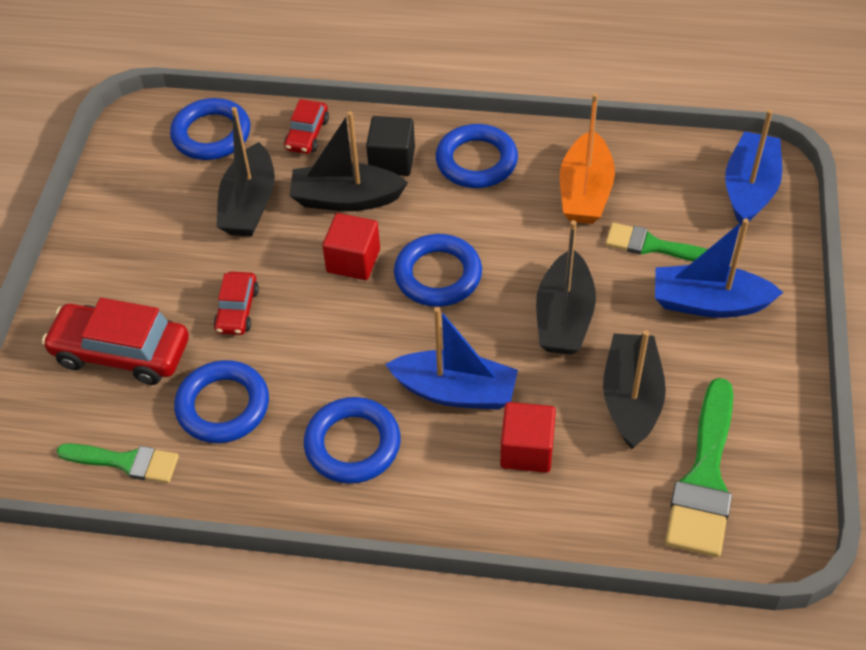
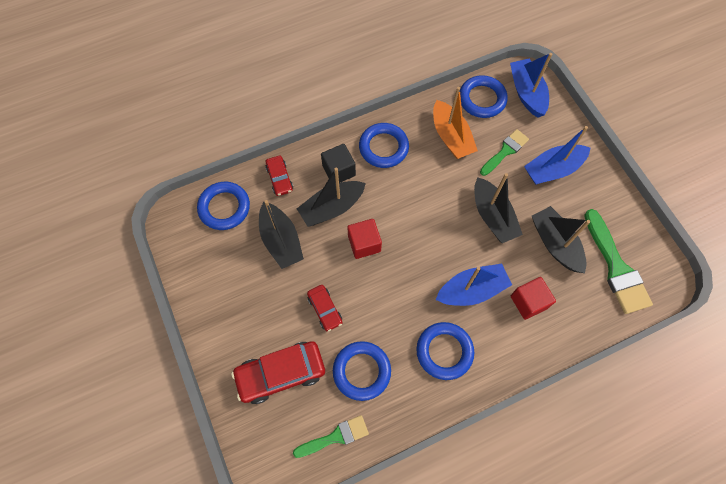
camera: 35 degrees left, 15 degrees up
blue ring [394,234,482,307] -> blue ring moved to [459,75,508,118]
green brush [605,223,708,261] -> green brush turned 150 degrees clockwise [480,129,529,176]

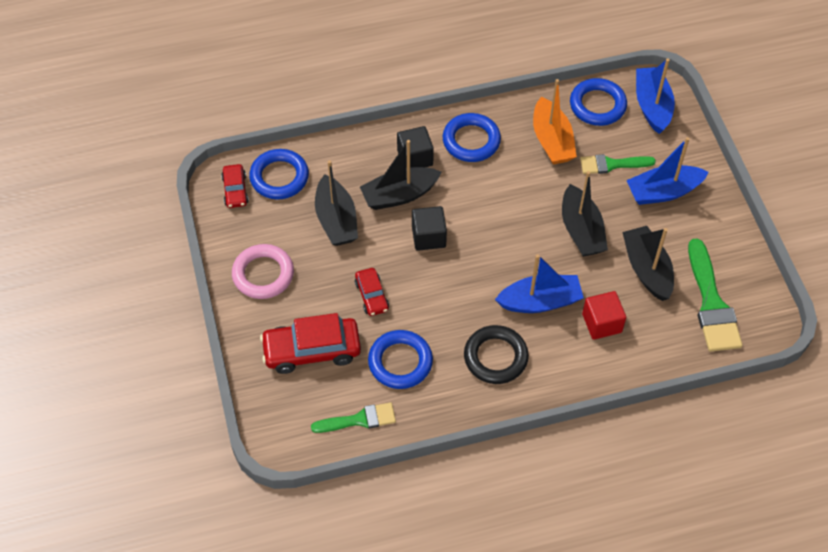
camera: 10 degrees right, 10 degrees down
red car [265,156,293,196] -> red car moved to [221,164,249,208]
red cube [347,219,382,259] -> black cube [412,206,447,251]
blue ring [416,322,474,380] -> black ring [464,325,529,384]
green brush [480,129,529,176] -> green brush turned 150 degrees counterclockwise [580,154,656,174]
none -> pink ring [232,244,294,299]

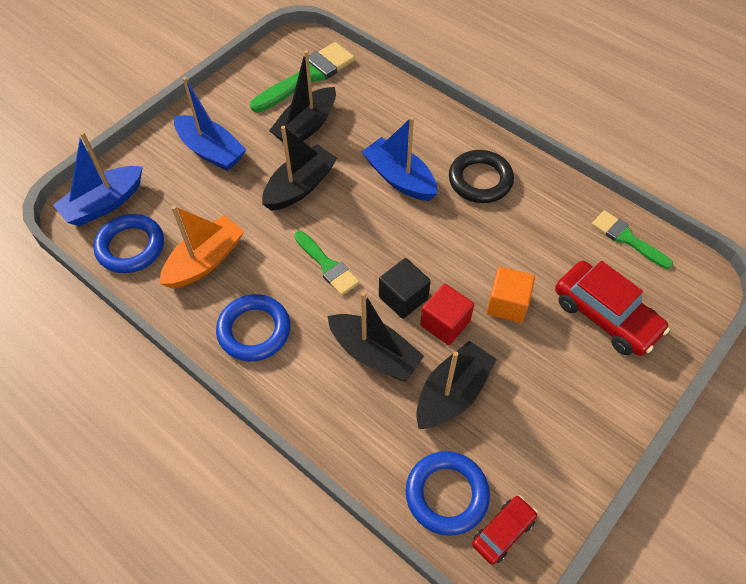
camera: 125 degrees left, 0 degrees up
pink ring [232,244,294,299] -> none
red car [355,268,389,316] -> orange cube [487,267,535,323]
blue ring [368,330,433,389] -> none
black cube [397,126,434,168] -> none
green brush [580,154,656,174] -> green brush moved to [294,231,360,295]
red cube [582,291,626,340] -> red cube moved to [420,284,474,345]

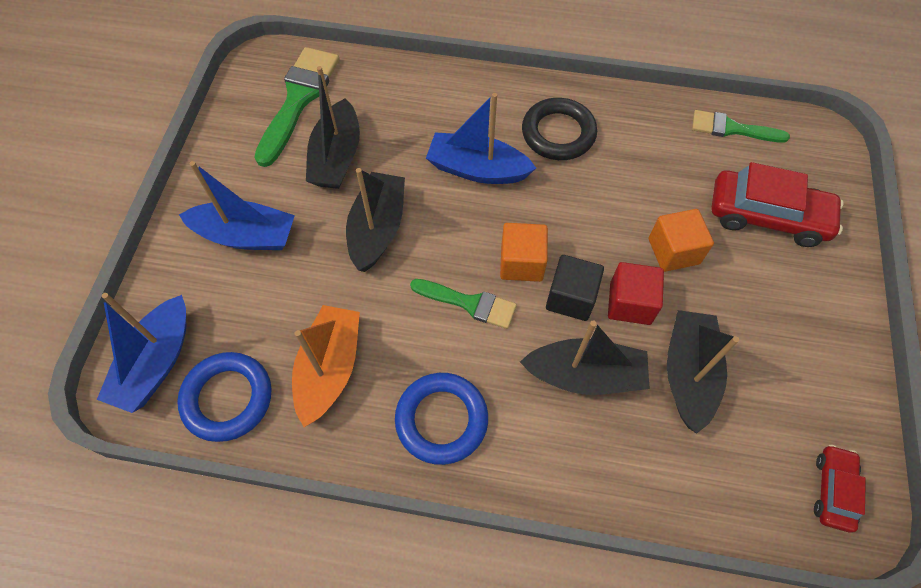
camera: 30 degrees left, 5 degrees up
blue ring [406,451,490,536] -> none
none -> orange cube [500,223,548,282]

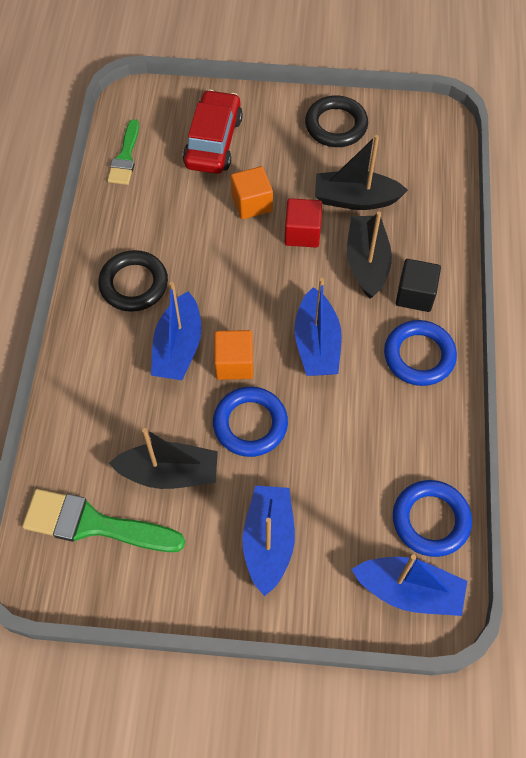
camera: 95 degrees left, 0 degrees up
orange boat [292,305,360,427] -> none
black boat [346,168,405,272] -> blue ring [213,387,288,457]
green brush [410,279,517,329] -> blue boat [294,278,342,376]
orange cube [500,223,548,282] -> orange cube moved to [214,330,253,380]
black cube [546,255,604,321] -> black cube moved to [396,259,441,312]
red car [814,445,866,533] -> none
none -> black ring [305,95,368,147]

